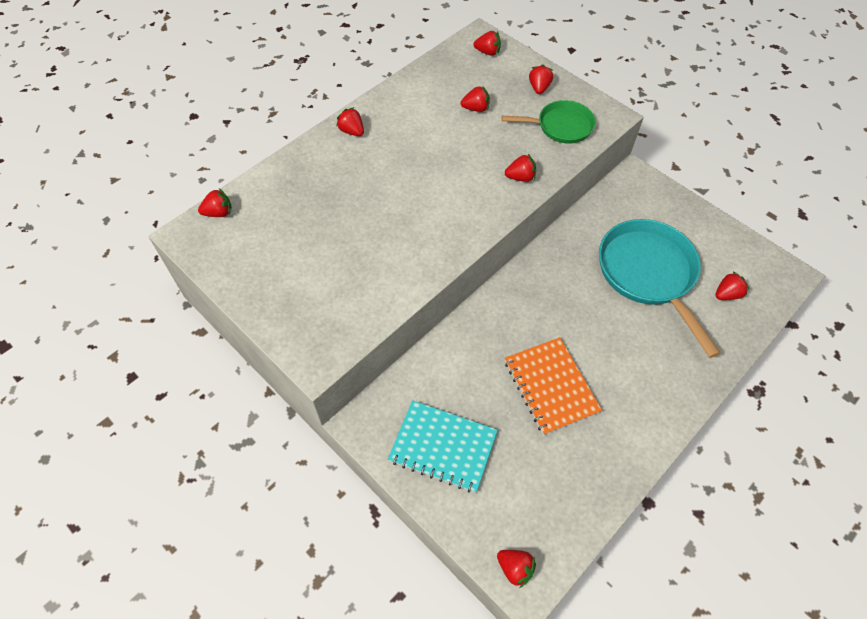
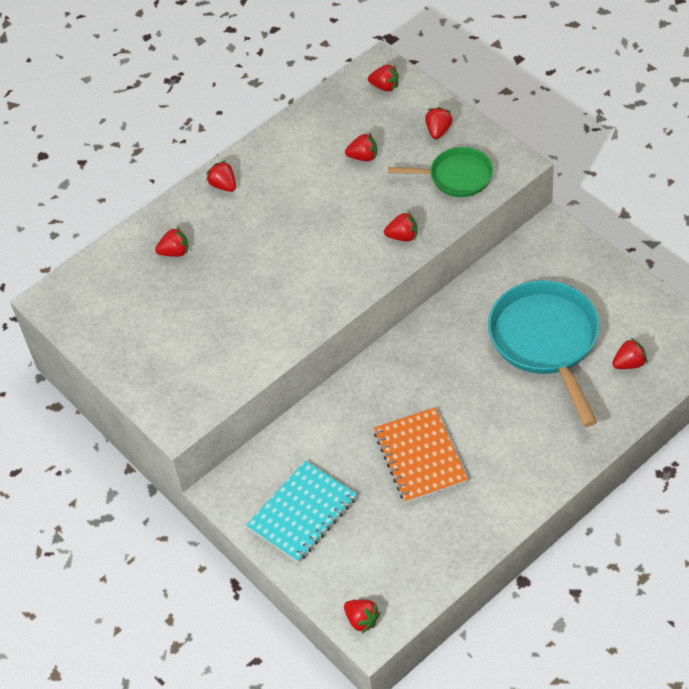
camera: 10 degrees right, 5 degrees down
red strawberry [198,188,232,217] -> red strawberry moved to [155,227,188,257]
turquoise notebook [388,400,498,493] -> turquoise notebook turned 75 degrees counterclockwise [246,460,357,563]

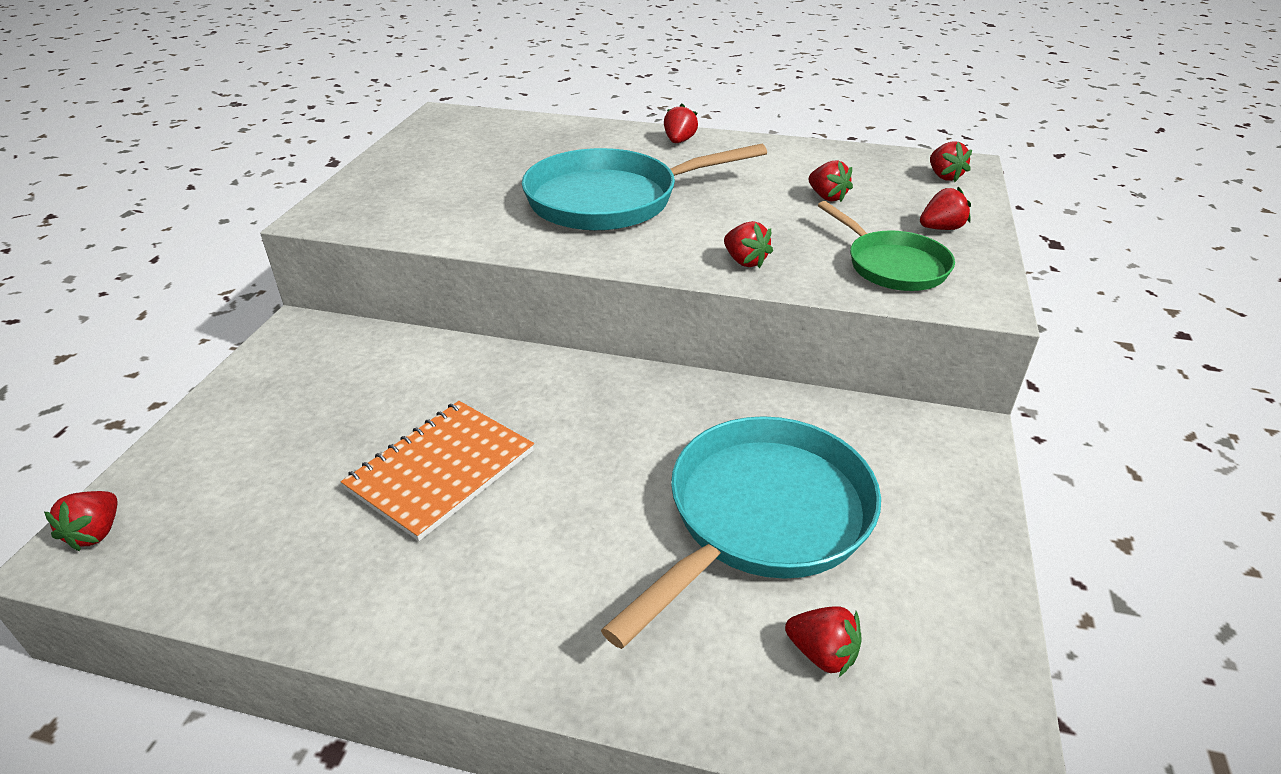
camera: 50 degrees right, 15 degrees down
red strawberry [155,227,188,257] -> none
turquoise notebook [246,460,357,563] -> none
none -> turquoise pan [522,144,767,231]

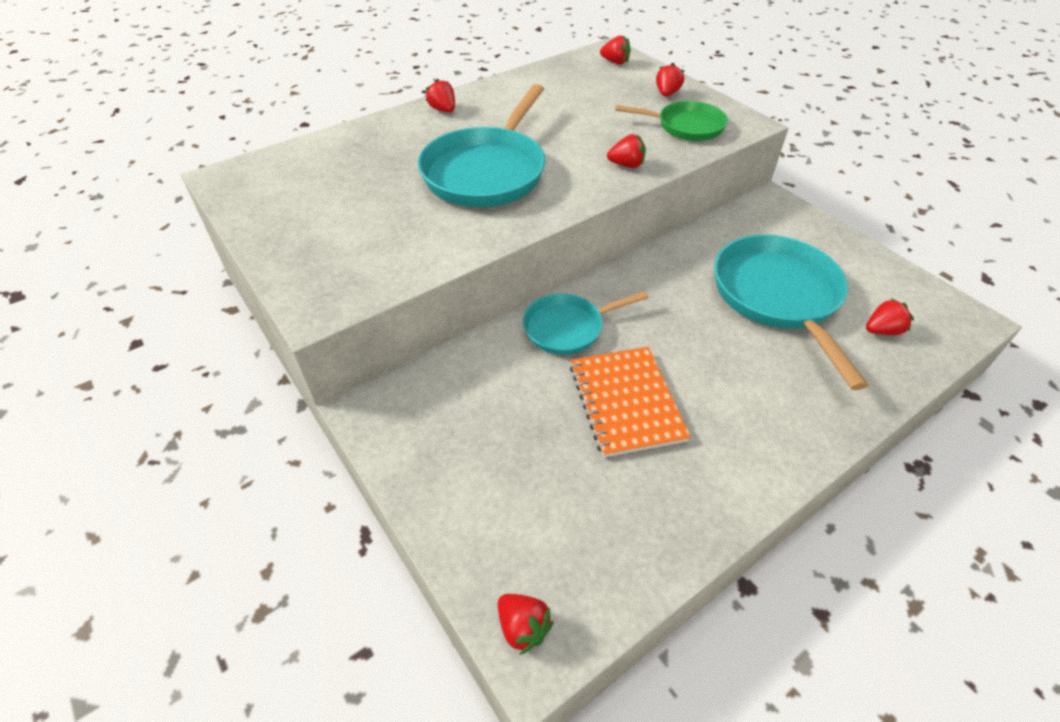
camera: 50 degrees left, 10 degrees up
red strawberry [809,160,853,202] -> none
none -> turquoise pan [523,291,649,355]

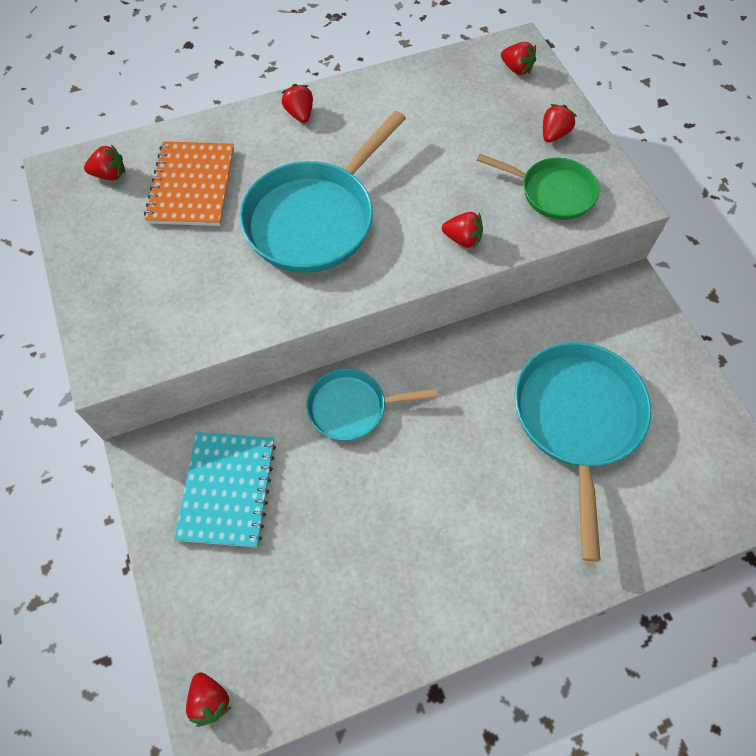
camera: 15 degrees right, 15 degrees up
orange notebook [570,347,691,457] -> orange notebook moved to [144,141,234,226]
red strawberry [866,298,914,335] -> red strawberry moved to [84,144,125,180]
none -> turquoise notebook [174,432,276,547]

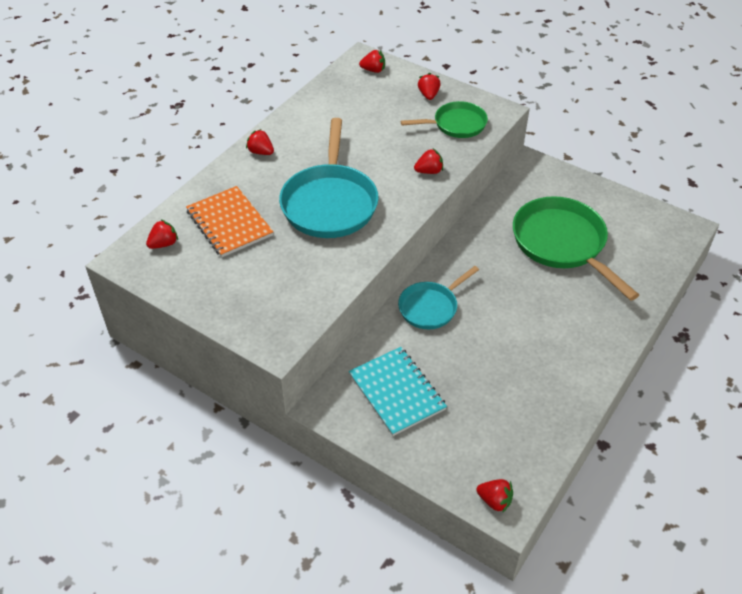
camera: 35 degrees left, 15 degrees down
turquoise pan [515,342,651,562] -> green pan [513,196,639,301]

